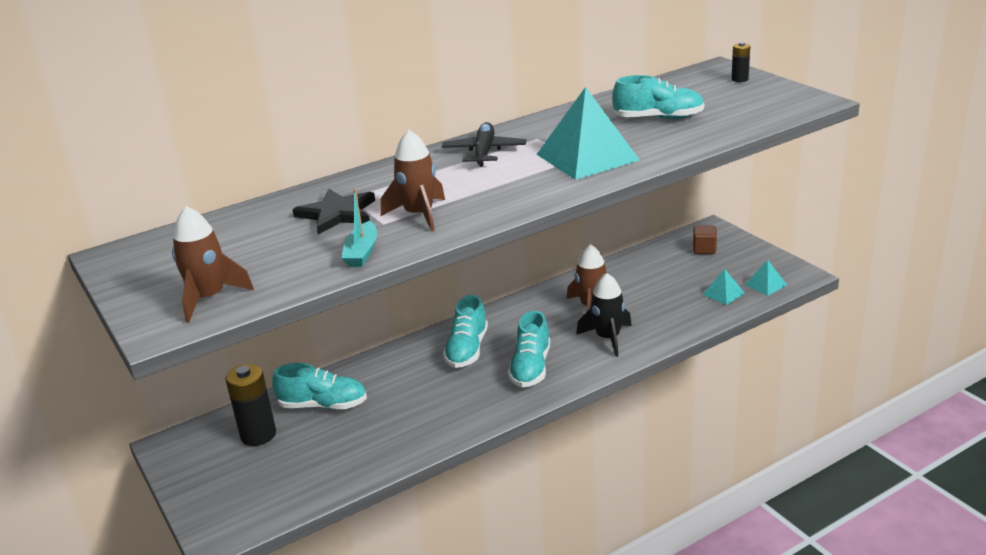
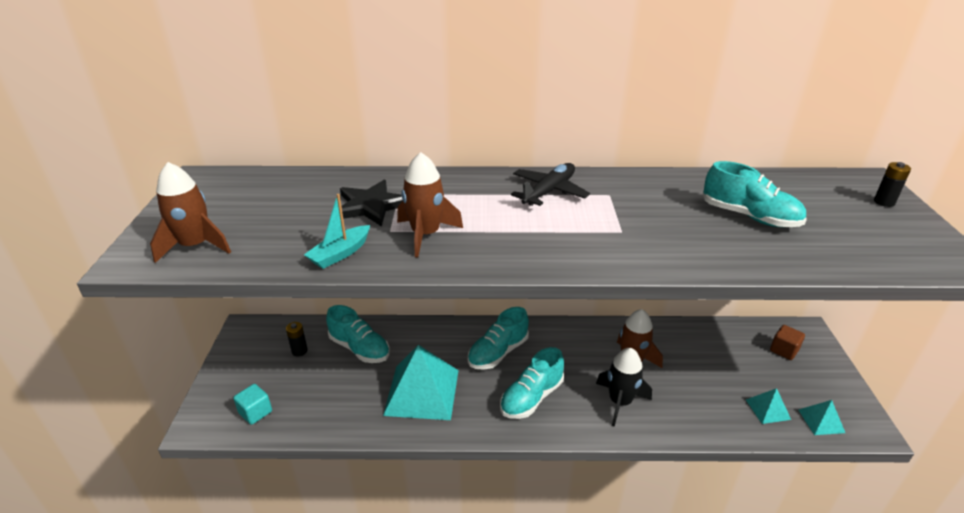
camera: 30 degrees right, 5 degrees up
black battery [225,364,276,446] -> black battery [286,322,308,357], size x0.53
turquoise pyramid [536,87,640,180] -> turquoise pyramid moved to [383,345,459,420]
none -> turquoise cube [233,384,272,425]

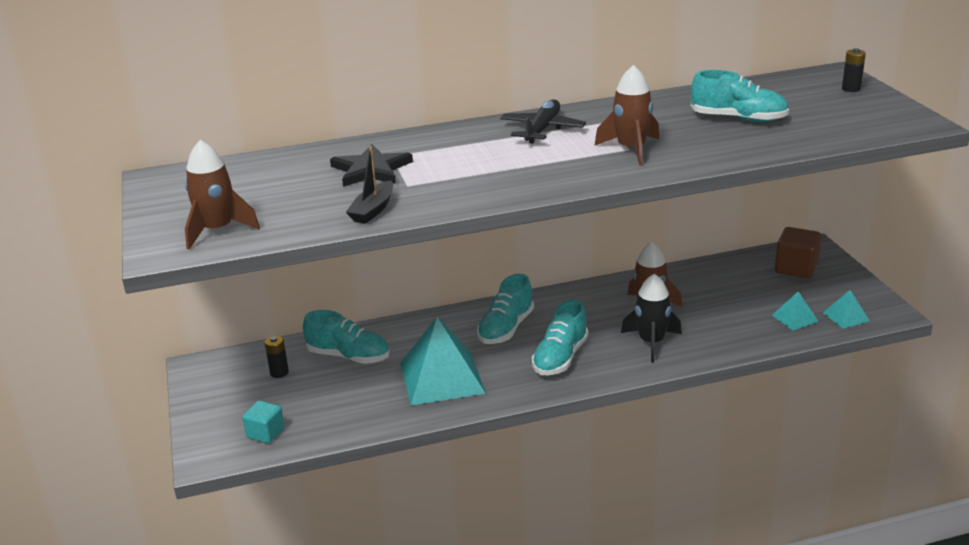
camera: 15 degrees left, 5 degrees down
turquoise boat [304,194,370,269] -> black boat [346,146,393,224]
brown rocket [397,152,463,258] -> brown rocket moved to [594,65,660,165]
brown cube [770,325,805,360] -> brown cube [775,227,821,278], size x1.53

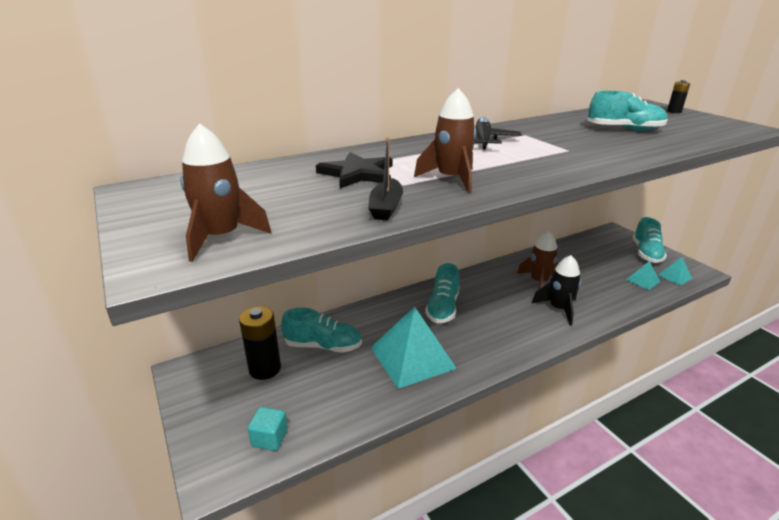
camera: 15 degrees left, 0 degrees up
black battery [265,336,289,378] -> black battery [239,306,281,380], size x1.87
turquoise shoe [532,300,589,375] -> turquoise shoe moved to [633,217,667,263]
brown rocket [594,65,660,165] -> brown rocket moved to [414,88,477,193]
brown cube [775,227,821,278] -> none

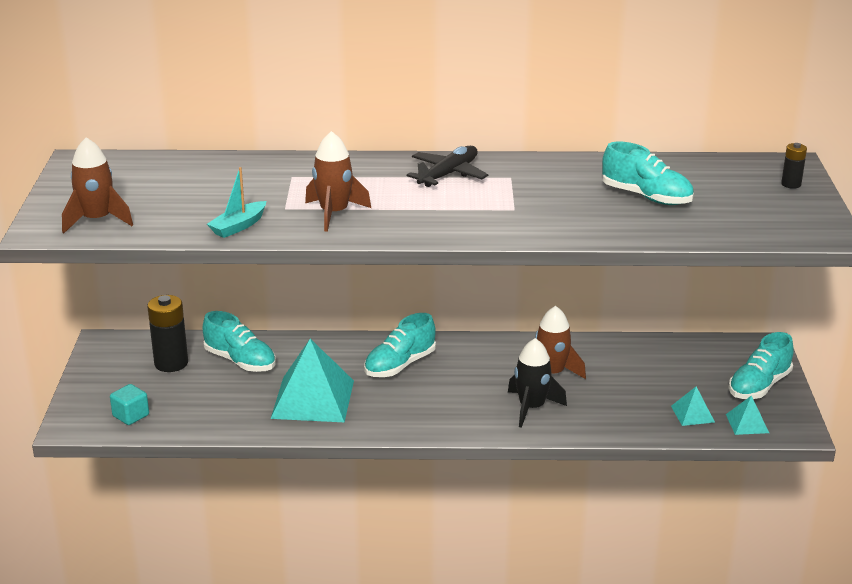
camera: 30 degrees right, 0 degrees up
black star [316,152,393,188] -> none
black boat [368,137,403,220] -> turquoise boat [207,167,266,238]

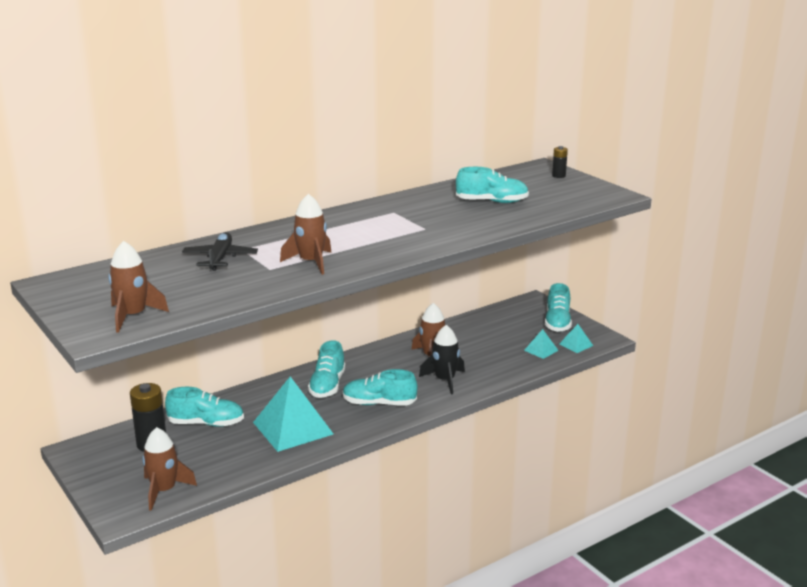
camera: 35 degrees left, 5 degrees down
turquoise cube [110,384,149,425] -> brown rocket [142,427,197,511]
turquoise boat [207,167,266,238] -> none
black plane [407,146,488,187] -> black plane moved to [182,232,258,271]
none -> turquoise shoe [343,369,417,406]

